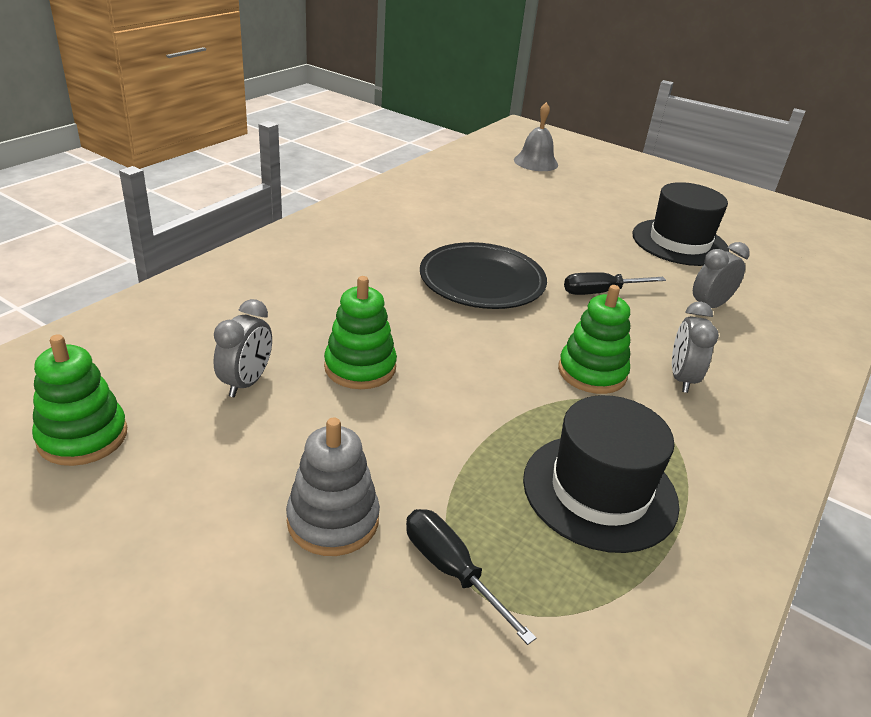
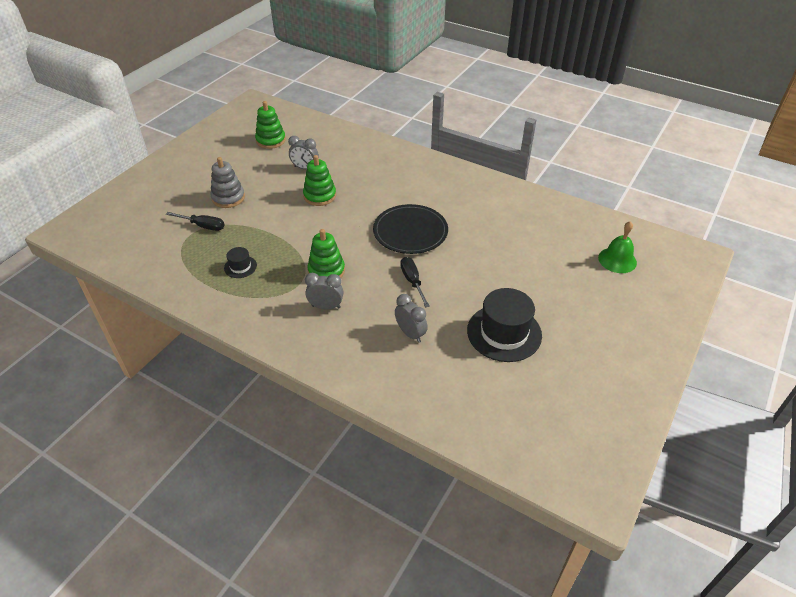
camera: 90 degrees right, 10 degrees up
black screwdriver [406,509,536,645] -> black screwdriver turned 60 degrees clockwise [166,212,224,231]
grey bell [514,102,558,171] -> green bell [598,221,637,273]
black hat [523,395,680,553] -> black hat [224,247,257,278], size x0.48

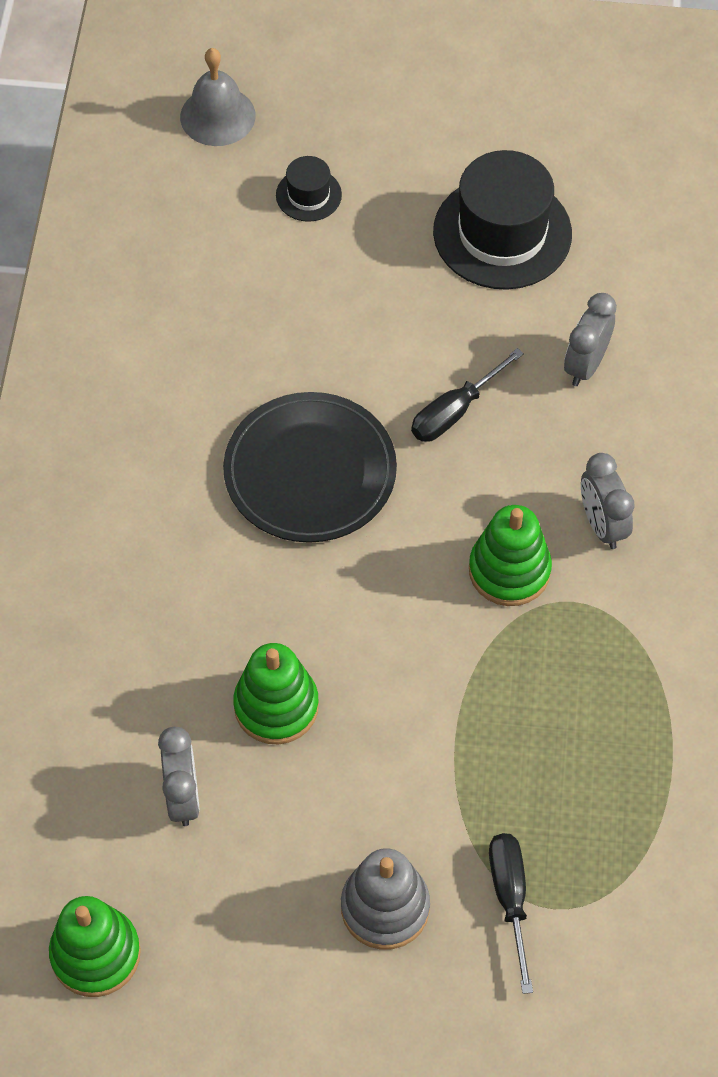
camera: 115 degrees left, 15 degrees up
black hat [224,247,257,278] -> black hat moved to [276,156,342,222]
green bell [598,221,637,273] -> grey bell [180,48,256,146]

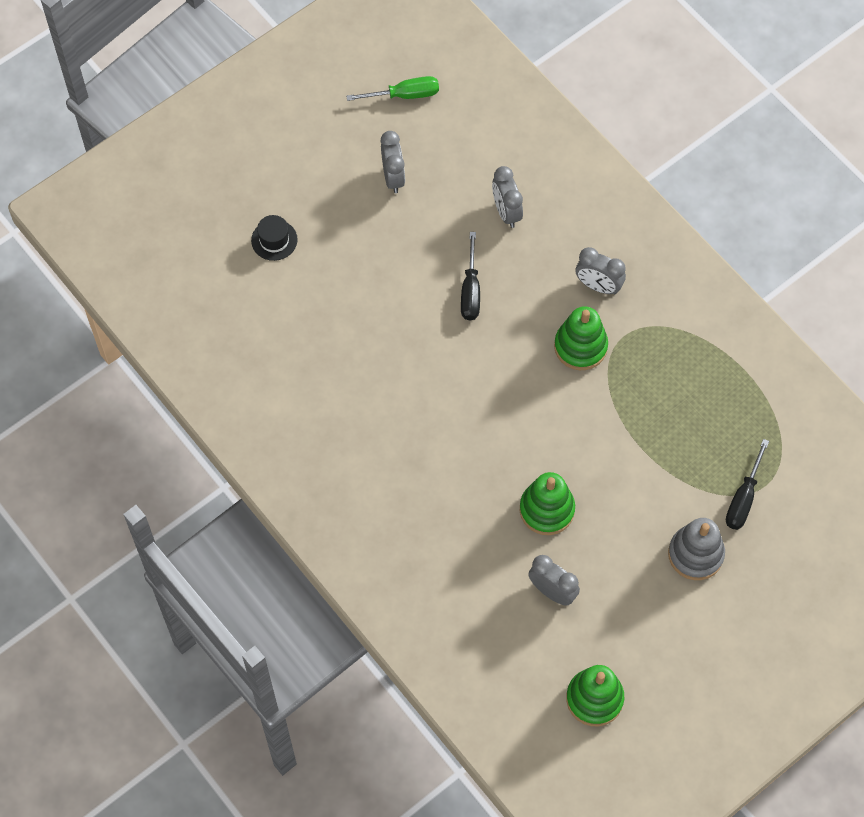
camera: 45 degrees left, 5 degrees up
grey bell [180,48,256,146] -> none
black plate [223,392,397,543] -> none
black hat [433,150,572,290] -> grey clock [381,131,405,193]
black screwdriver [489,833,533,994] -> black screwdriver turned 105 degrees counterclockwise [726,439,769,530]
none -> green screwdriver [346,76,439,101]

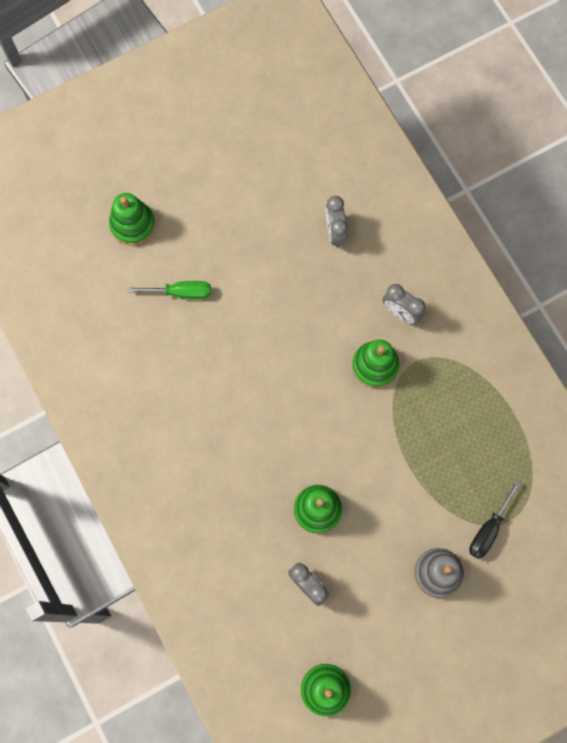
camera: 10 degrees right, 10 degrees up
black hat [251,215,298,261] -> green stacking toy [109,193,155,246]
green screwdriver [346,76,439,101] -> green screwdriver moved to [127,281,211,299]
grey clock [381,131,405,193] -> none
black screwdriver [461,232,480,320] -> none

